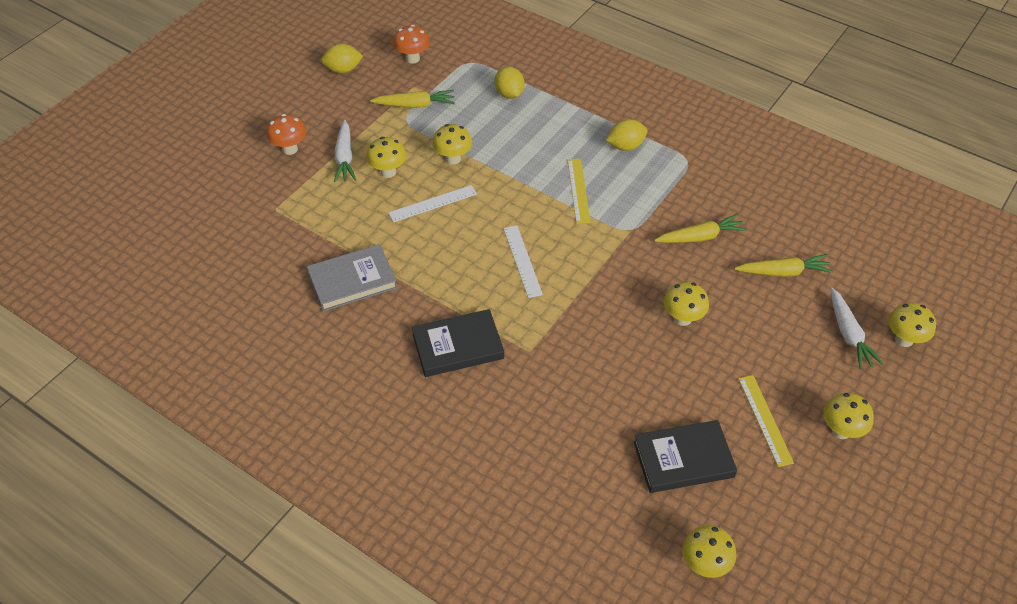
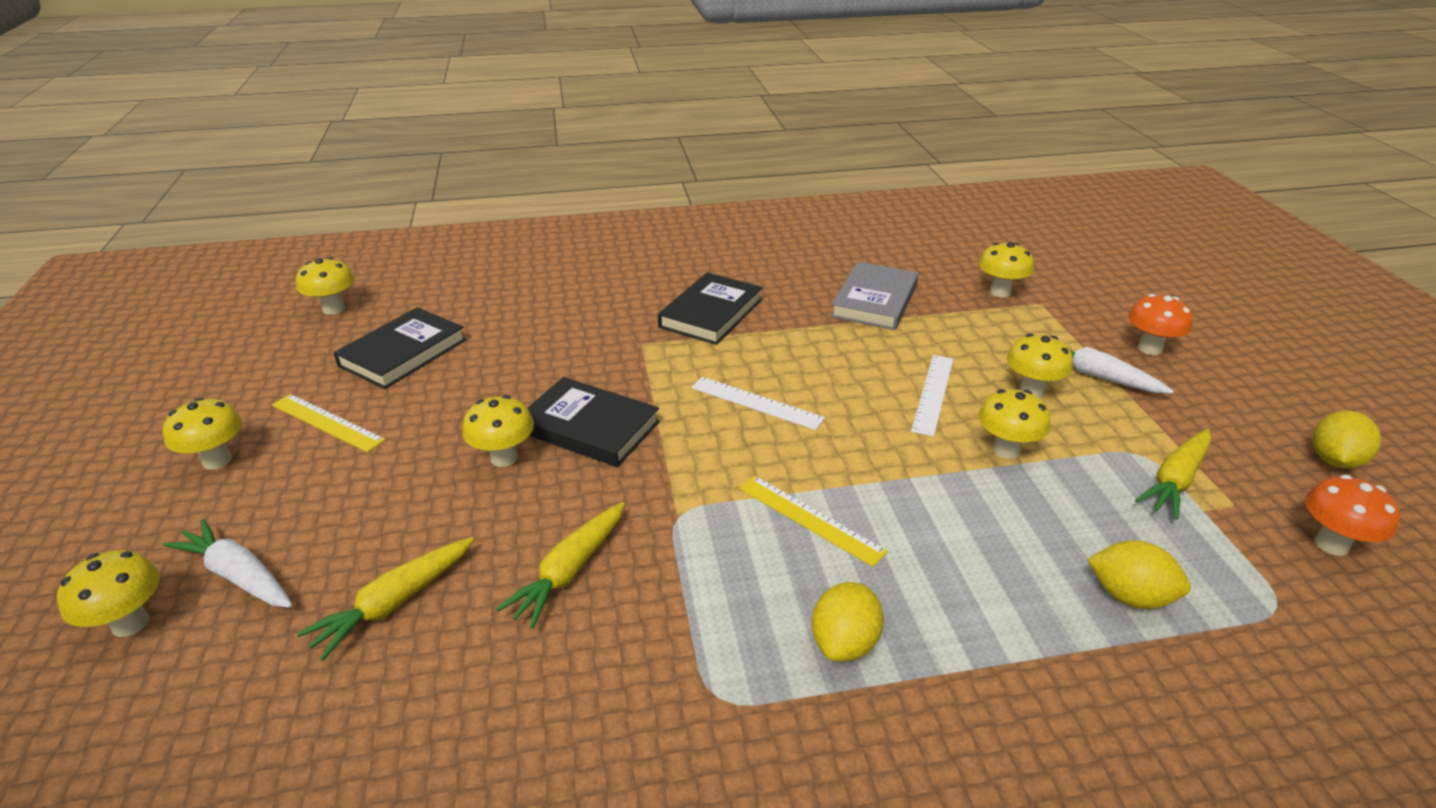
camera: 135 degrees right, 15 degrees down
none -> black book [527,377,660,467]
none -> yellow mushroom [979,242,1034,298]

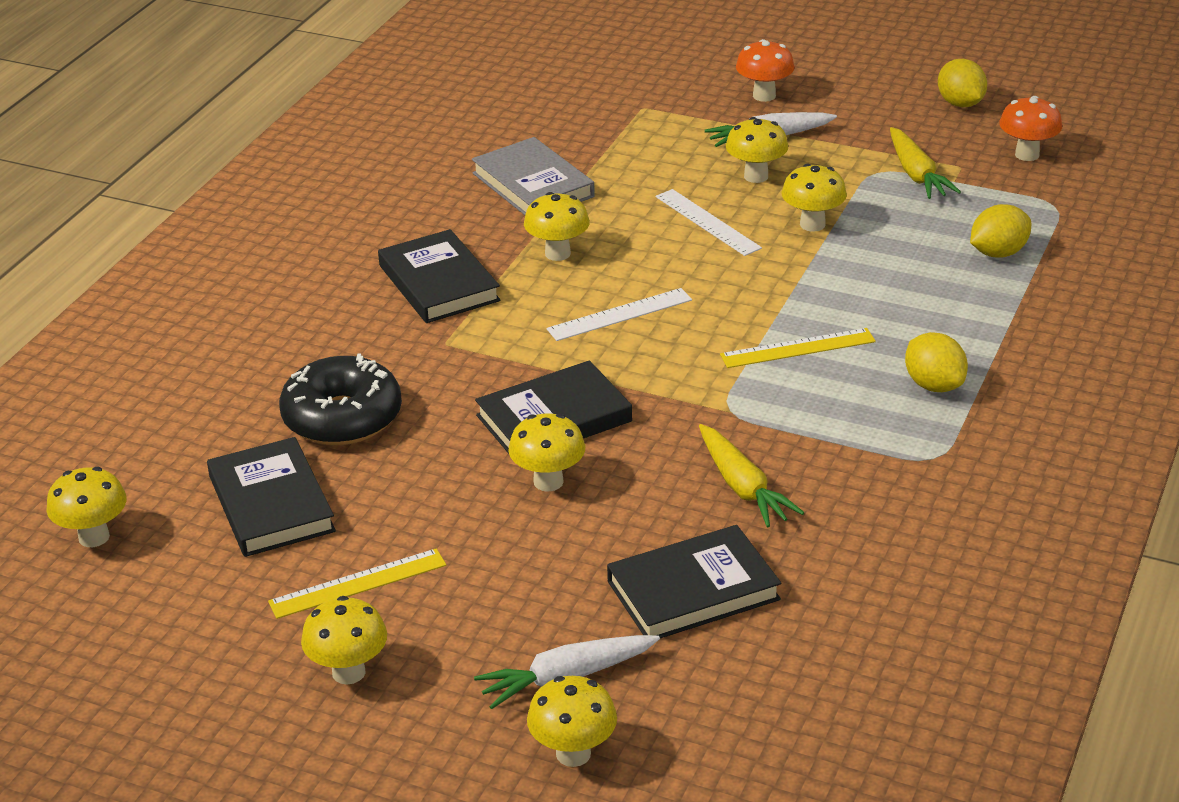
camera: 55 degrees left, 0 degrees up
yellow carrot [297,537,474,661] -> black book [607,525,781,638]
yellow mushroom [979,242,1034,298] -> yellow mushroom moved to [524,192,590,261]
none -> black donut [279,354,402,445]

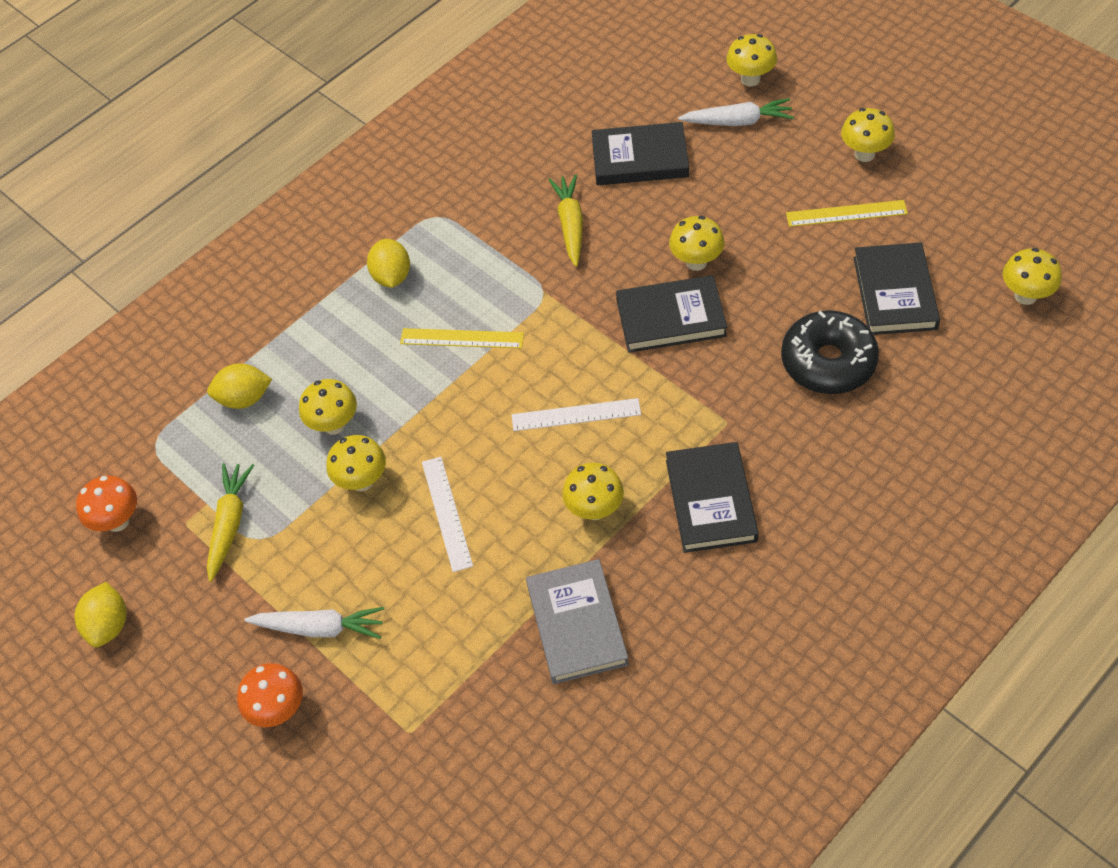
camera: 155 degrees left, 20 degrees up
yellow mushroom [726,117,788,183] -> yellow mushroom moved to [299,379,357,435]

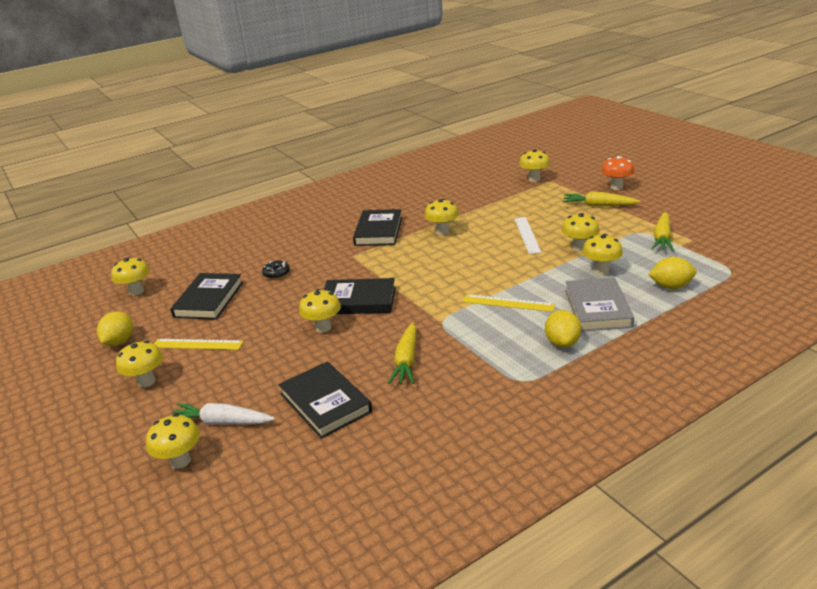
camera: 170 degrees left, 25 degrees down
yellow lemon [74,582,126,647] -> yellow lemon moved to [97,311,133,346]
orange mushroom [76,476,137,532] -> none
white carrot [244,607,384,639] -> yellow carrot [563,192,640,206]
white ruler [512,398,641,431] -> none
grey book [526,559,629,684] -> grey book moved to [565,277,634,331]
black book [592,122,689,185] -> black book turned 45 degrees clockwise [278,361,372,439]
black donut [781,310,879,394] -> black donut [262,261,290,279], size x0.45
none -> yellow mushroom [519,149,550,182]

